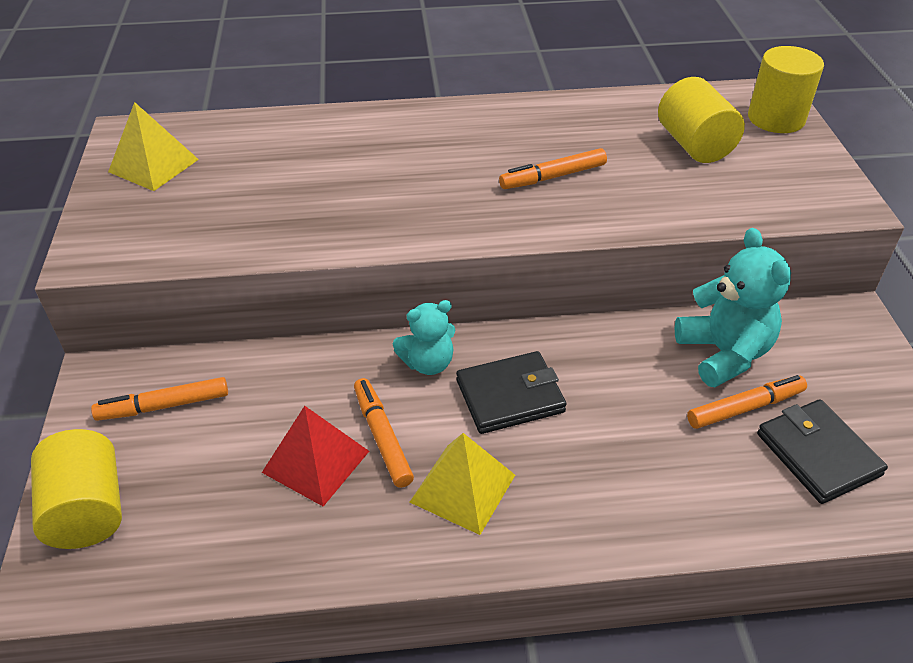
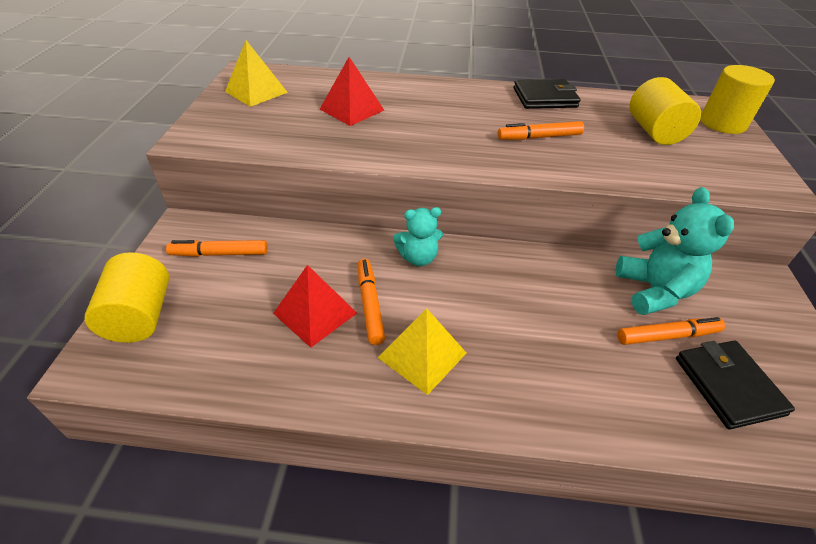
camera: 10 degrees right, 0 degrees up
black wallet [456,351,567,434] -> black wallet moved to [513,79,581,109]
none -> red pyramid [320,57,384,126]

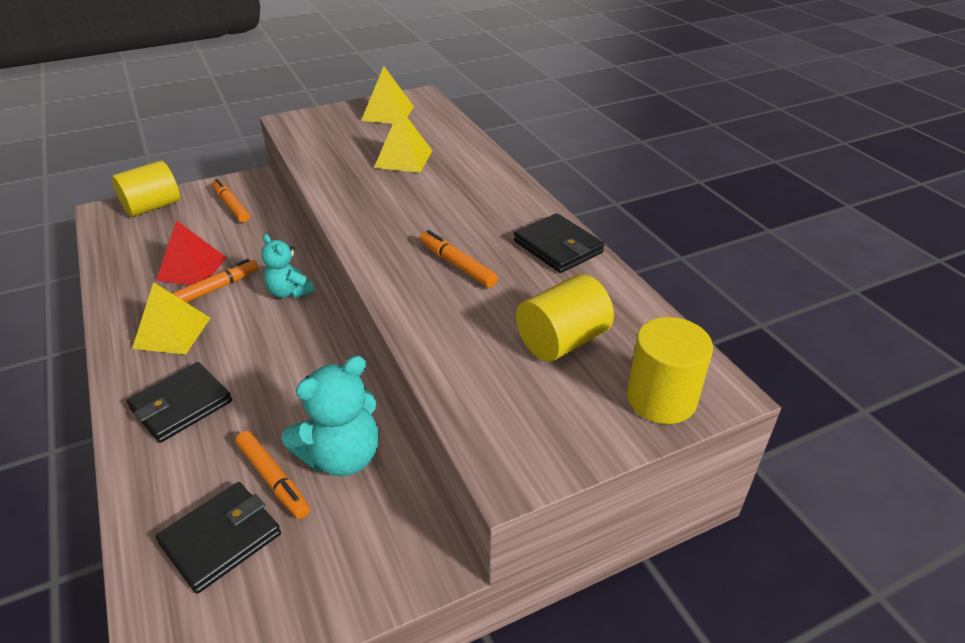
camera: 60 degrees right, 5 degrees down
red pyramid [320,57,384,126] -> yellow pyramid [374,108,433,173]
none -> black wallet [127,362,232,443]

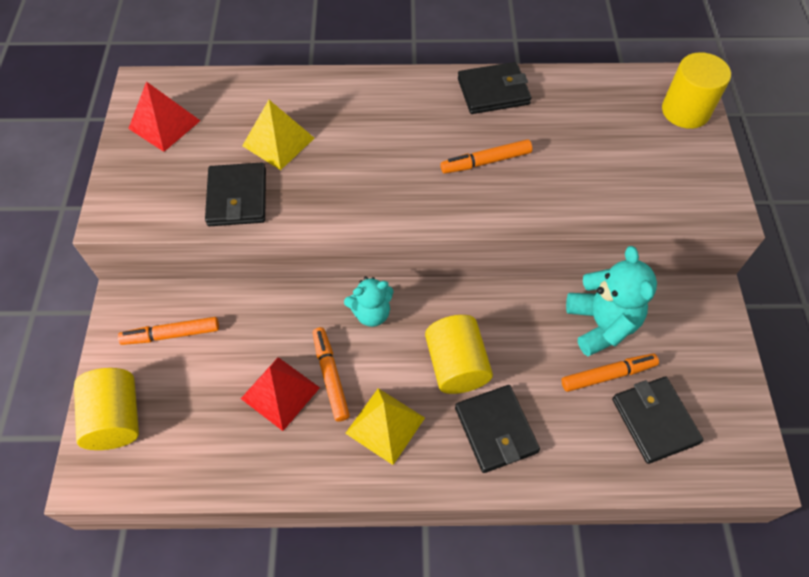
camera: 65 degrees left, 20 degrees up
yellow pyramid [361,66,414,124] -> red pyramid [128,81,200,152]
yellow cylinder [516,274,614,362] -> yellow cylinder moved to [425,315,493,394]
none -> black wallet [205,163,266,226]

